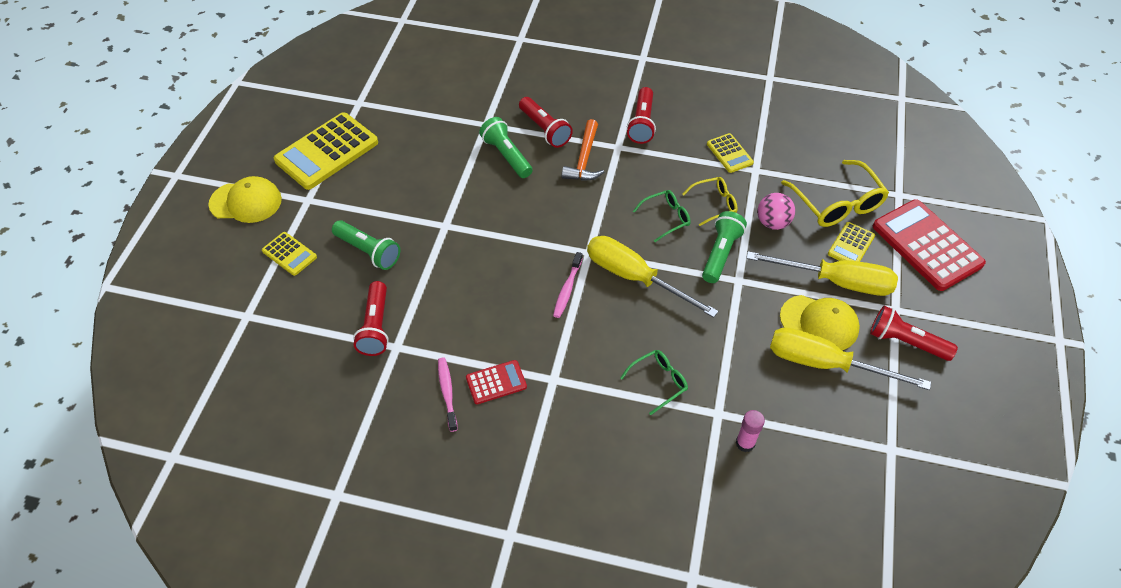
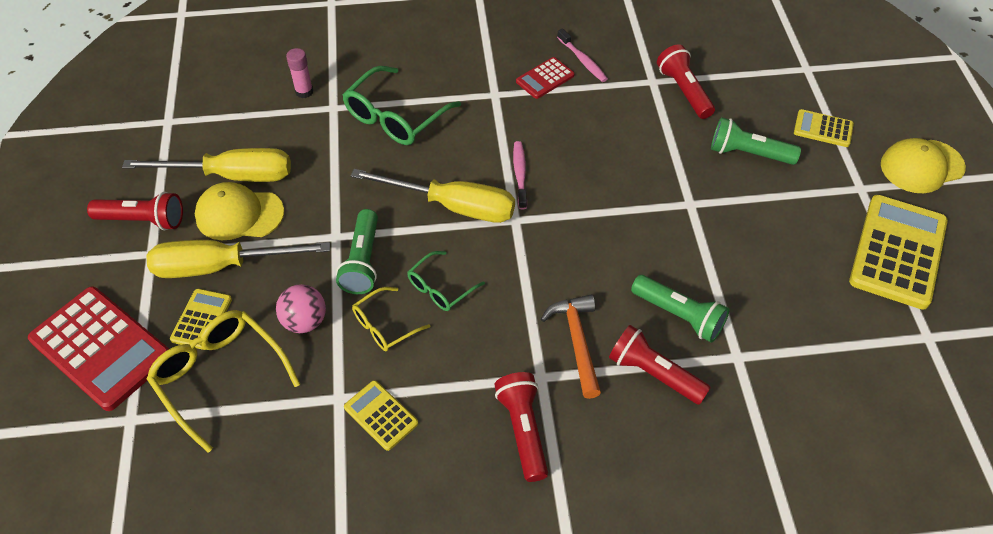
camera: 160 degrees right, 0 degrees up
green glasses [620,350,688,415] -> green glasses [343,66,461,145], size x1.74

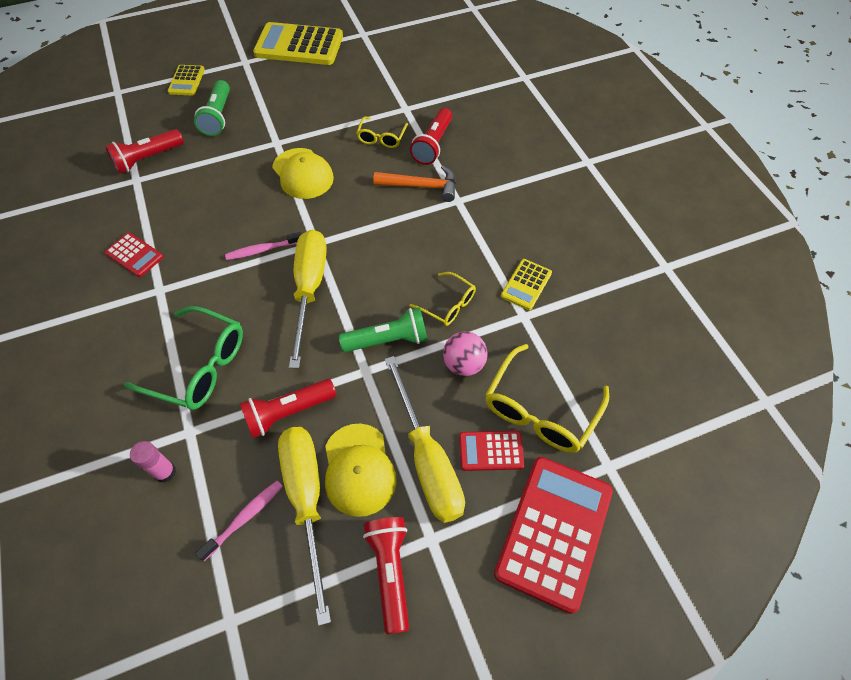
camera: 105 degrees left, 5 degrees up
yellow calculator [170,289,232,350] -> red calculator [459,431,524,471]
green glasses [407,251,485,311] -> none
red flashlight [494,372,548,482] -> red flashlight moved to [240,379,337,438]
orange hammer [541,295,601,399] -> orange hammer turned 150 degrees counterclockwise [373,165,456,202]
pink toothbrush [557,28,608,82] -> pink toothbrush moved to [195,481,283,561]
green flashlight [631,275,729,343] -> yellow glasses [356,116,408,148]
yellow cap [881,138,966,193] -> yellow cap moved to [272,148,334,199]

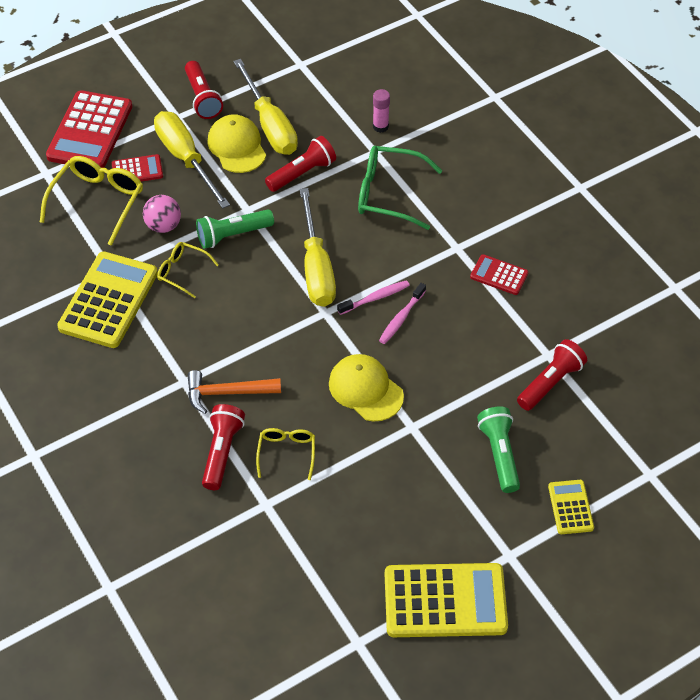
camera: 170 degrees right, 5 degrees down
pink toothbrush [195,481,283,561] -> pink toothbrush moved to [379,283,426,344]
yellow calculator [501,259,552,310] -> yellow calculator [57,251,158,348], size x1.99

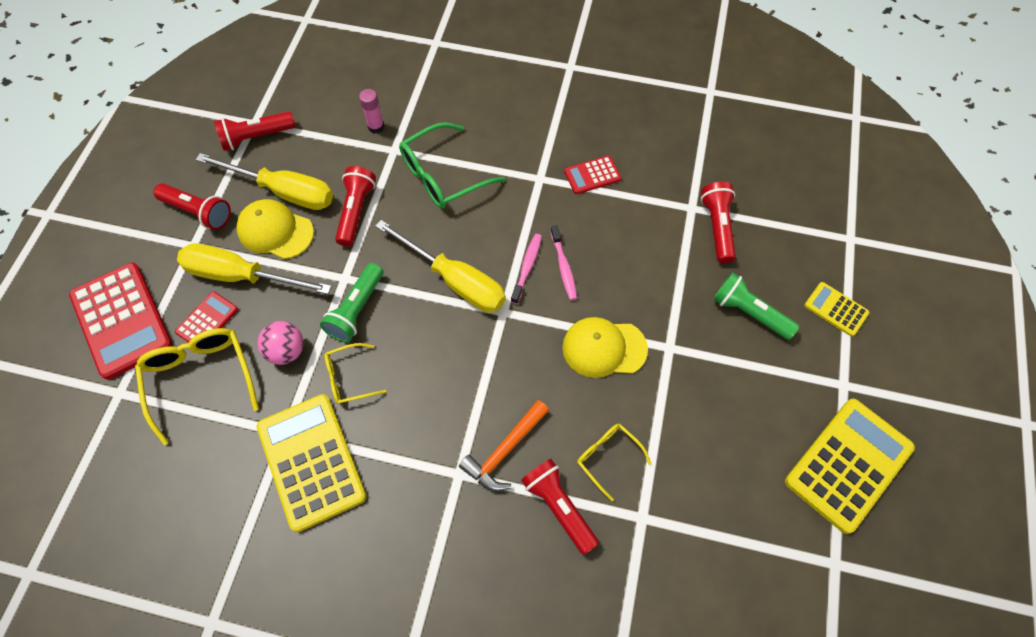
camera: 45 degrees left, 10 degrees up
none -> red flashlight [214,111,295,151]

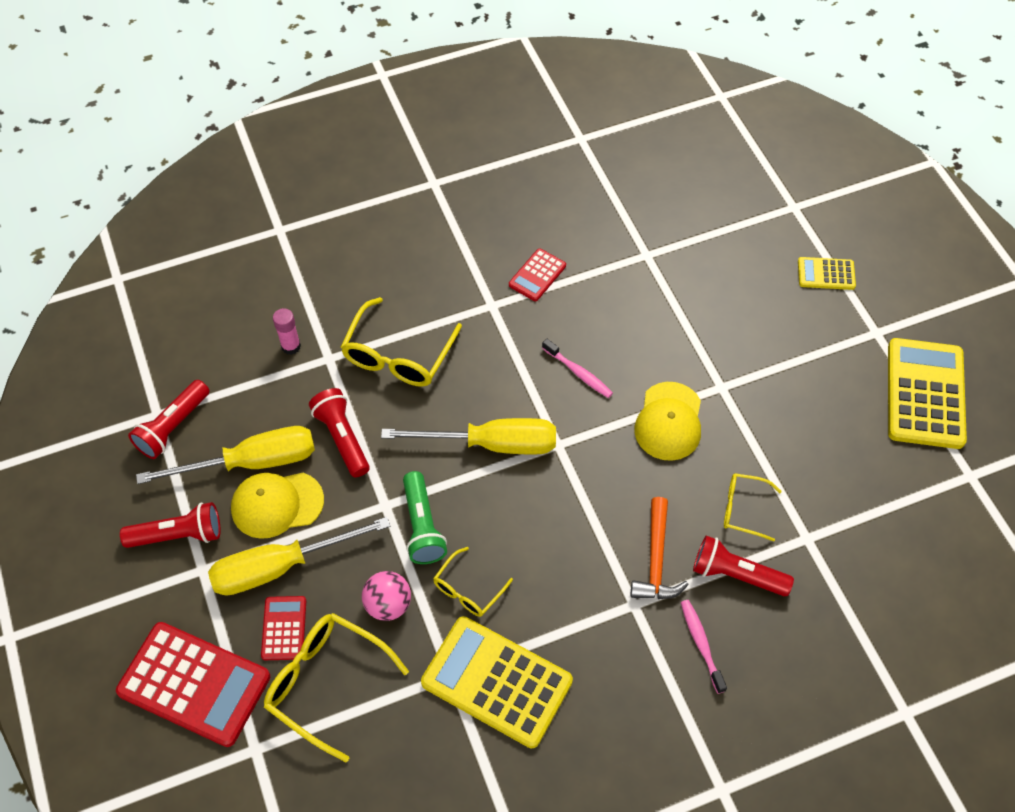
camera: 35 degrees left, 5 degrees down
green glasses [399,122,505,209] -> yellow glasses [341,297,462,387]
pink toothbrush [511,234,542,304] -> pink toothbrush moved to [681,600,727,694]
yellow cap [562,317,648,378] -> yellow cap turned 45 degrees counterclockwise [634,382,701,461]
red flashlight [701,182,736,263] -> none
green flashlight [713,272,800,340] -> none

